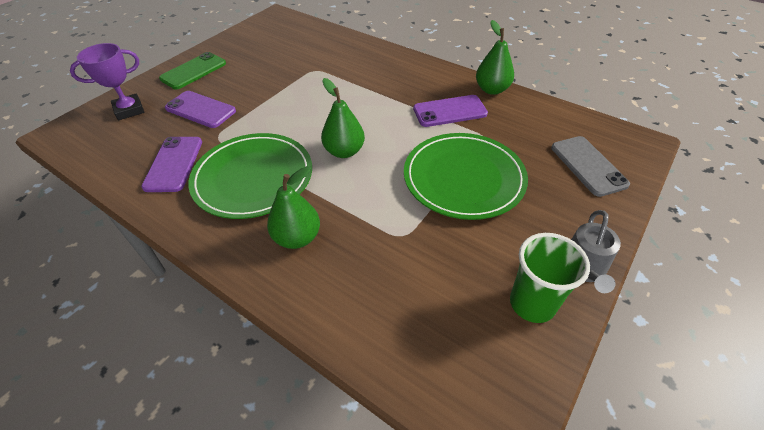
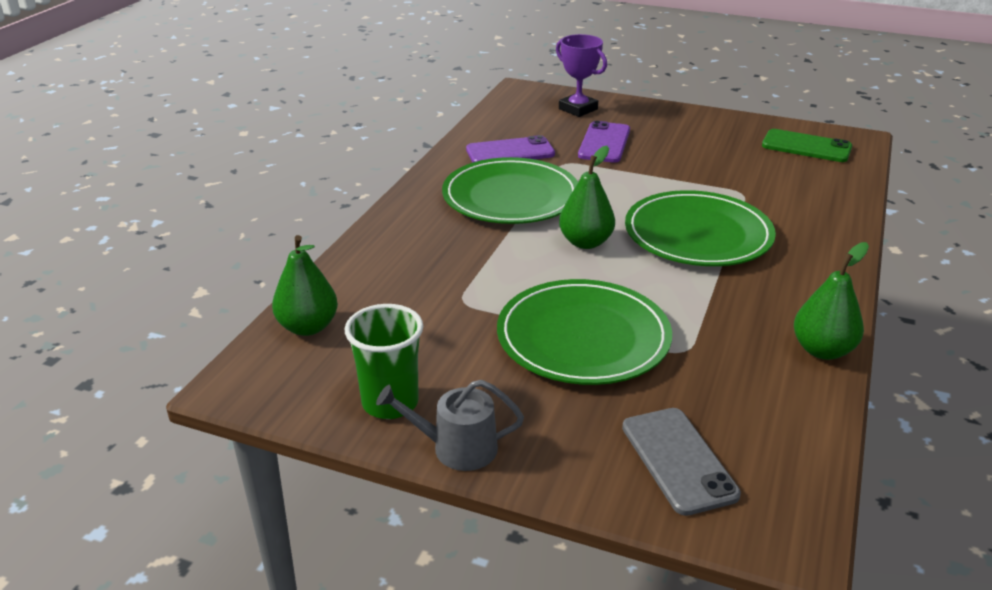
camera: 75 degrees right, 15 degrees down
green phone [159,52,226,89] -> green phone moved to [762,129,852,162]
green pear [267,166,320,249] -> green pear moved to [272,235,338,336]
purple phone [413,95,488,127] -> none
grey phone [551,136,630,197] -> grey phone turned 75 degrees counterclockwise [622,408,741,516]
none -> green plate [625,190,776,266]

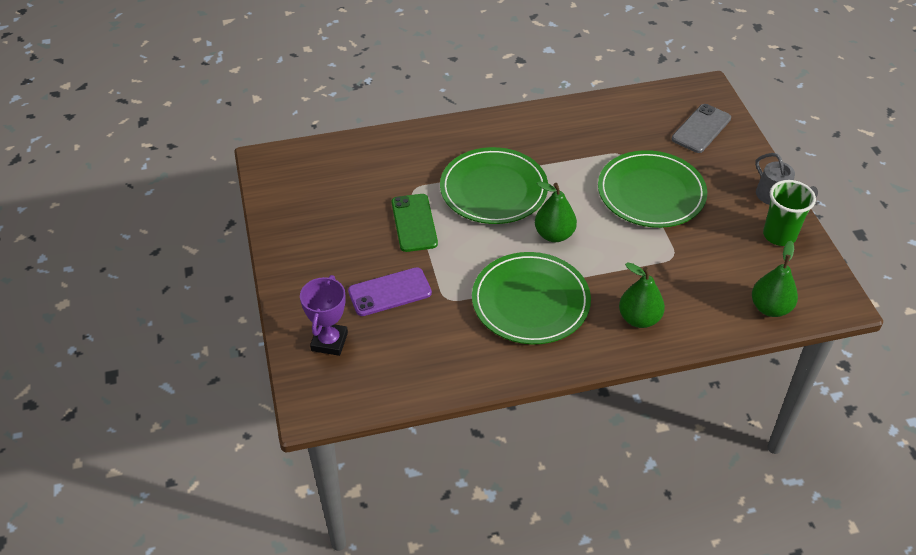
camera: 125 degrees left, 15 degrees up
purple phone [466,135,555,163] -> none
green phone [762,129,852,162] -> green phone moved to [392,194,438,252]
green pear [794,242,869,360] -> green pear moved to [619,263,665,328]

